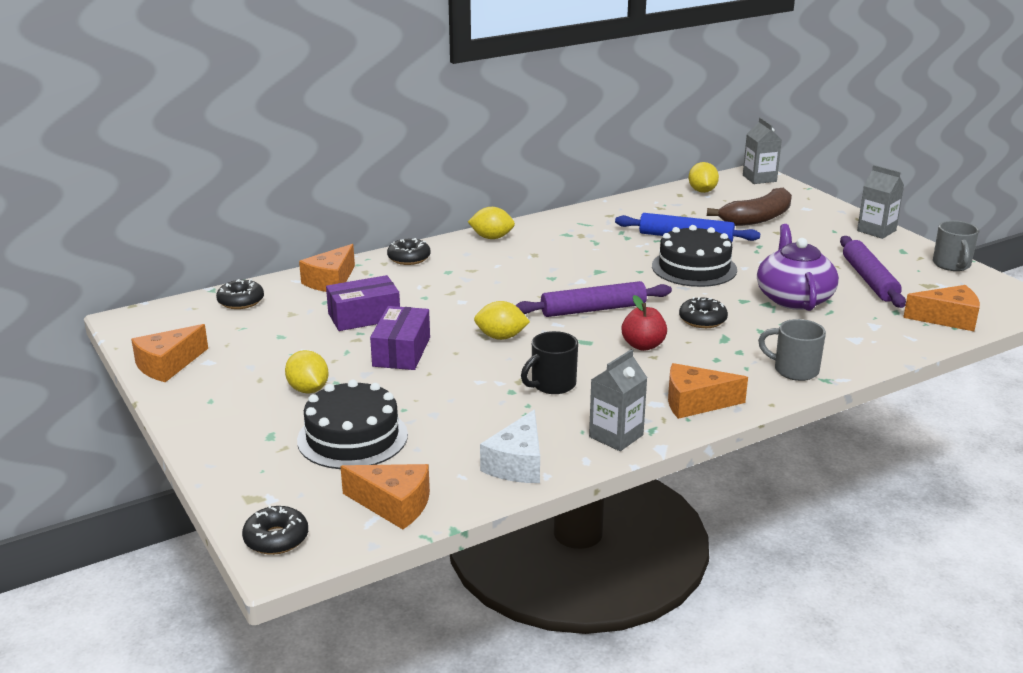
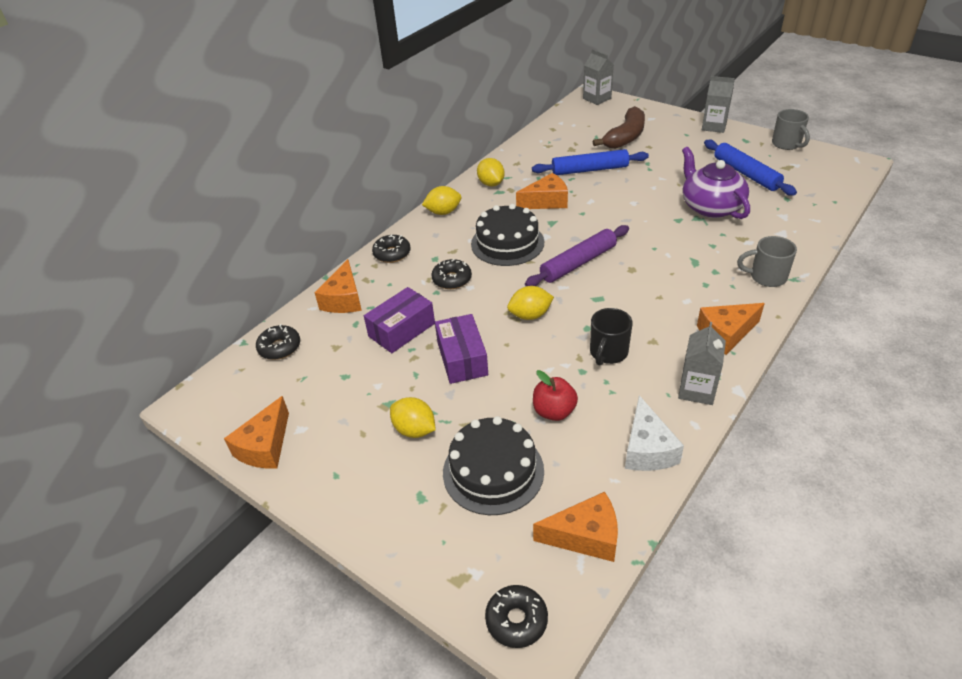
camera: 20 degrees left, 15 degrees up
red apple [622,295,667,351] -> red apple moved to [533,370,578,421]
black cake [652,225,737,287] -> black cake moved to [471,204,544,266]
black donut [679,297,728,328] -> black donut moved to [431,259,472,289]
yellow lemon [688,162,719,193] -> yellow lemon moved to [477,158,505,186]
purple rolling pin [840,236,906,308] -> blue rolling pin [704,140,797,196]
orange cheese [903,285,980,331] -> orange cheese moved to [516,173,568,209]

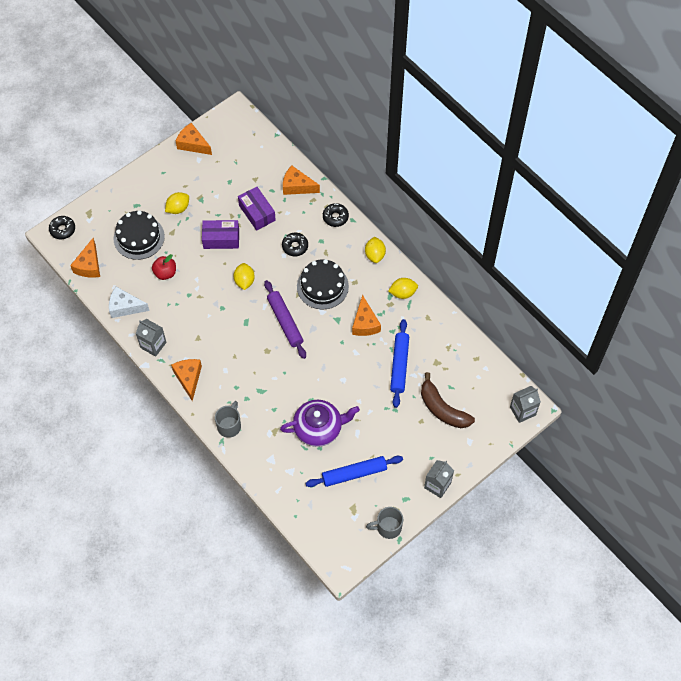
camera: 100 degrees right, 20 degrees up
black donut [256,324,300,360] -> none
black mug [590,308,632,366] -> none

